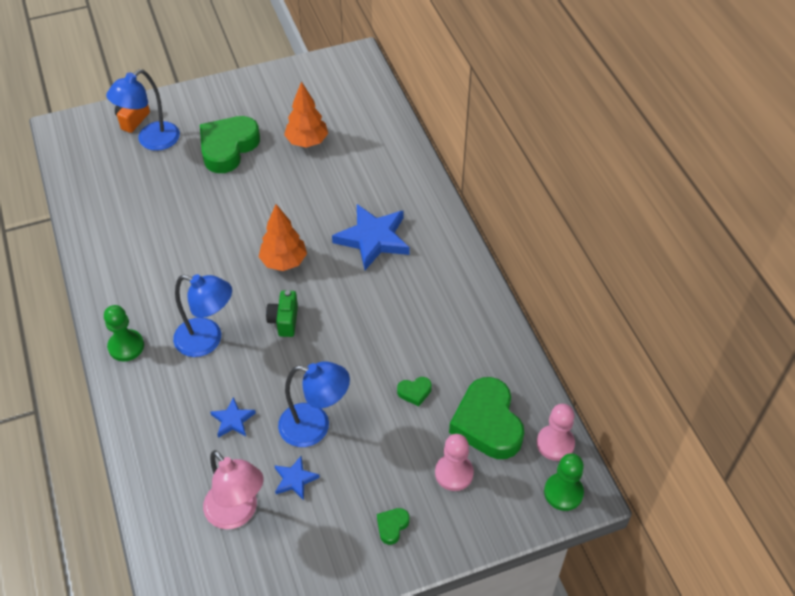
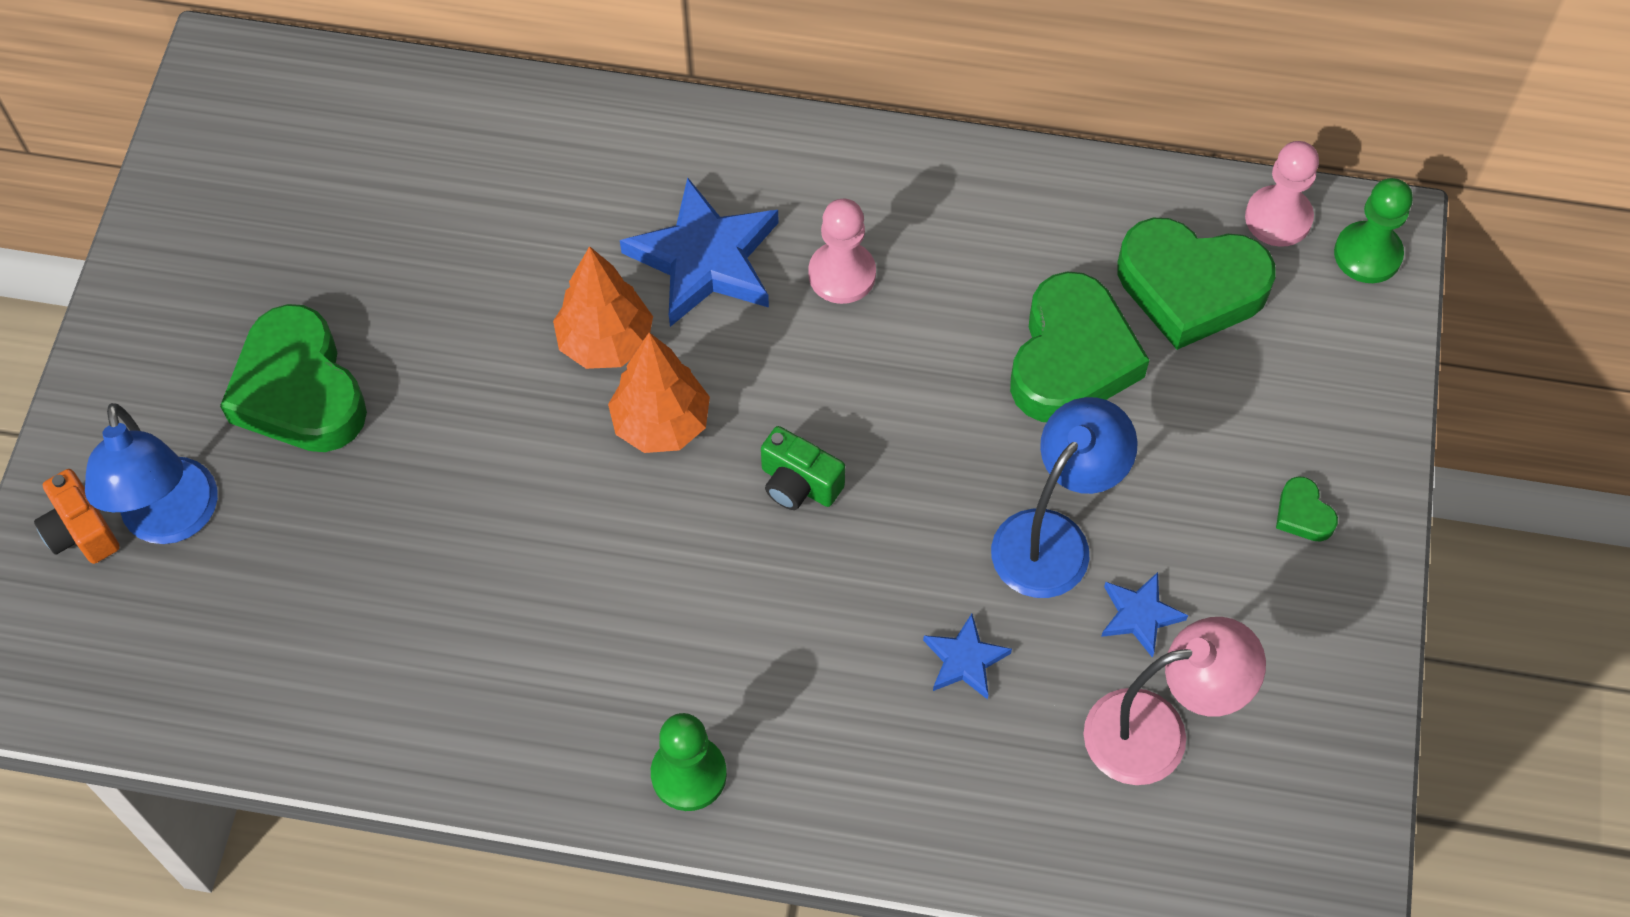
camera: 60 degrees left, 10 degrees up
blue lamp [173,274,232,357] -> none
orange tree [284,82,328,148] -> orange tree moved to [553,246,653,369]
green heart [397,377,432,406] -> green heart [1010,271,1149,422], size x2.37
pink pawn [435,434,474,491] -> pink pawn moved to [808,199,876,304]

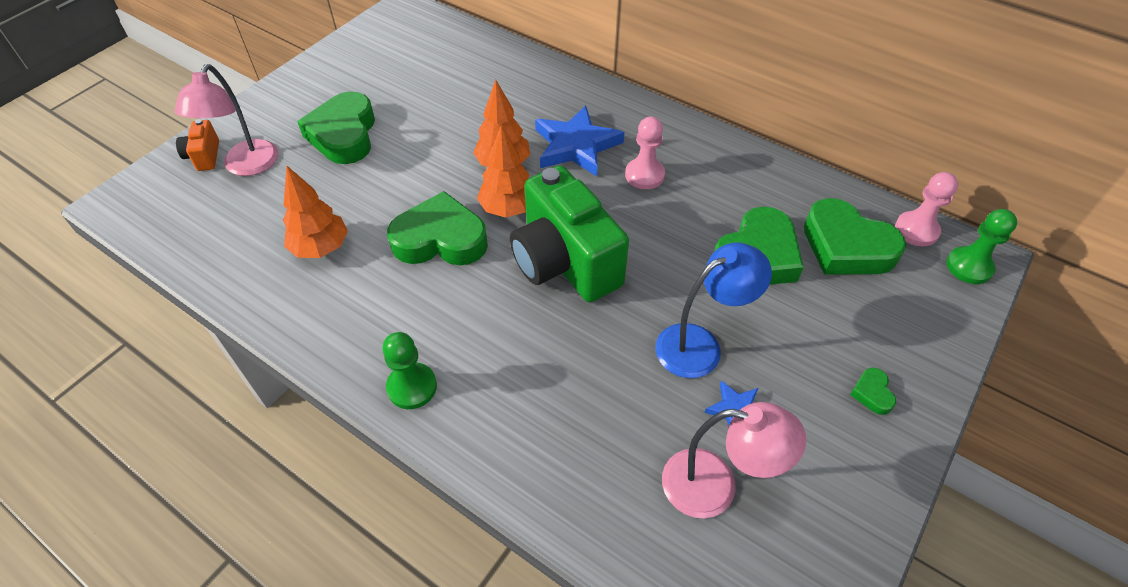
camera: 25 degrees right, 10 degrees down
blue lamp [85,403,218,544] -> pink lamp [174,64,278,176]
green camera [761,426,845,510] -> green camera [510,165,629,302], size x2.32
blue star [923,613,1012,700] -> none
none -> orange tree [283,166,348,258]
none -> green heart [387,191,488,265]

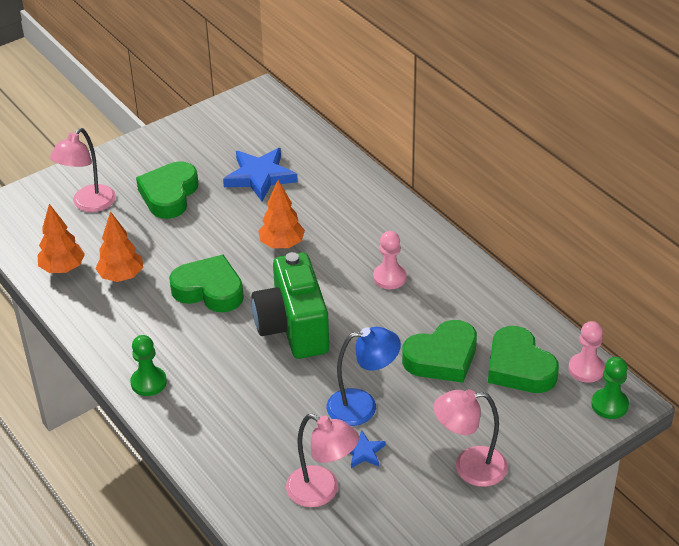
camera: 20 degrees right, 10 degrees down
orange camera [176,119,219,171] -> none
orange tree [477,125,529,218] -> orange tree moved to [38,204,85,273]
blue star [535,105,625,177] -> blue star moved to [223,148,298,201]
green heart [850,368,896,415] -> pink lamp [433,389,508,487]

